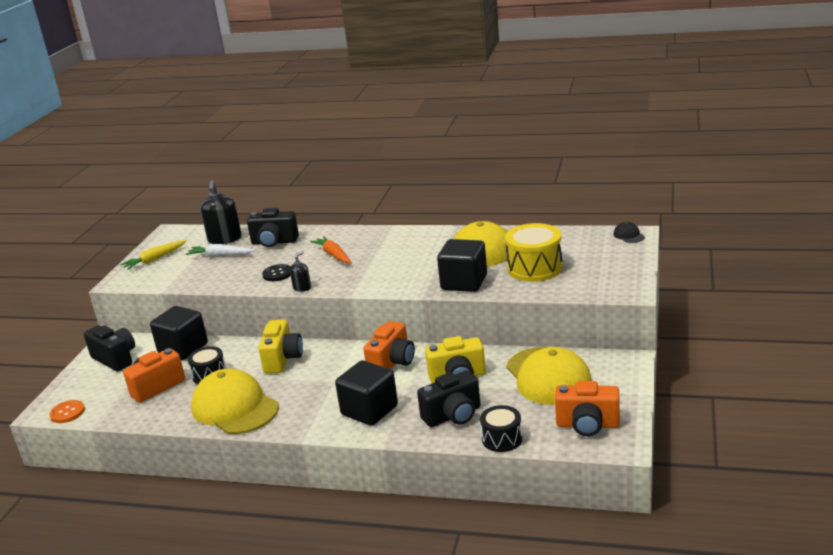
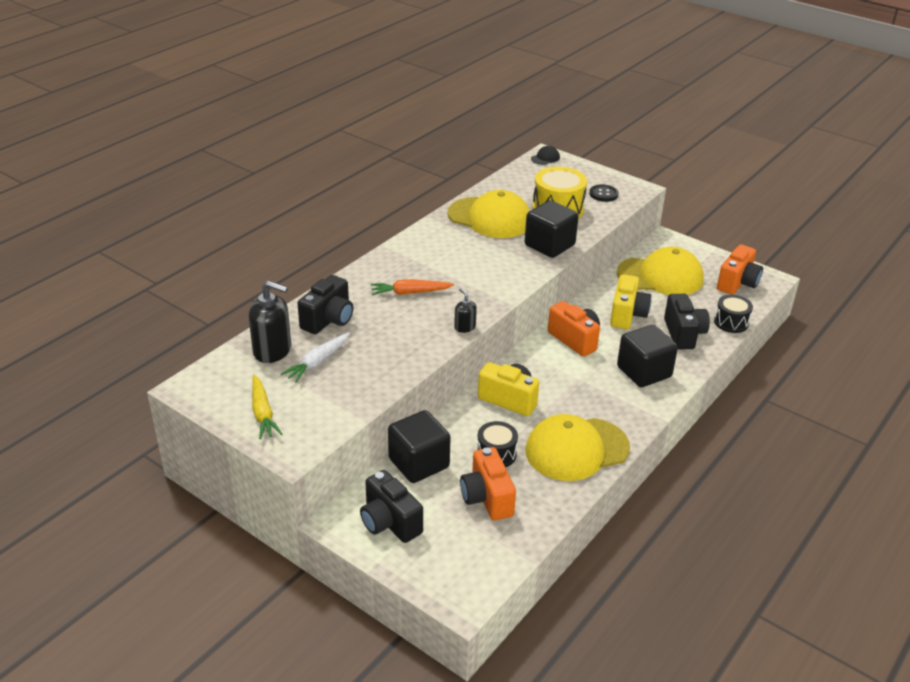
camera: 70 degrees left, 10 degrees up
orange button [49,400,85,423] -> none
black camera [84,325,135,372] -> black camera turned 105 degrees counterclockwise [360,470,423,543]
black button [262,264,291,281] -> black button moved to [589,184,619,202]
black cap [614,222,645,243] -> black cap turned 135 degrees clockwise [531,146,560,165]

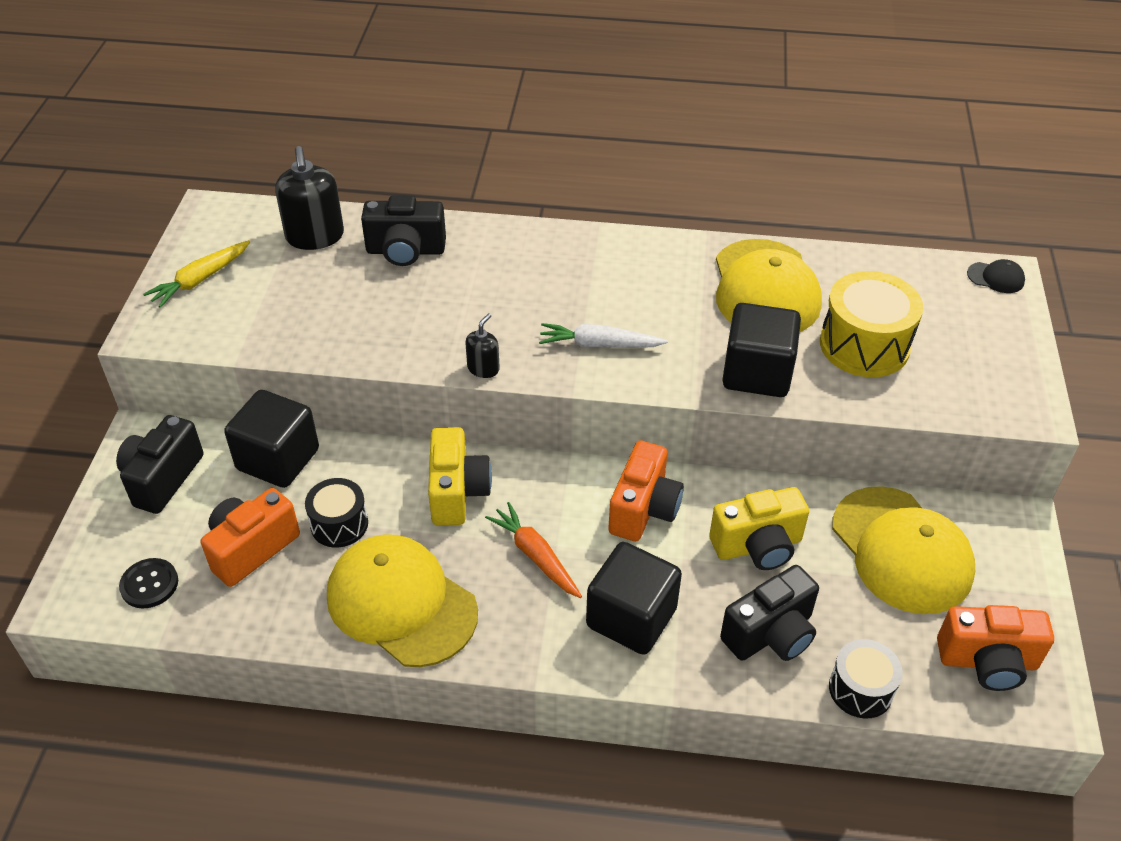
camera: 60 degrees right, 10 degrees up
white carrot [281,332,350,383] -> white carrot moved to [539,323,668,348]
orange carrot [370,279,454,295] -> orange carrot moved to [485,502,582,598]
black button [589,184,619,202] -> black button moved to [119,558,178,608]

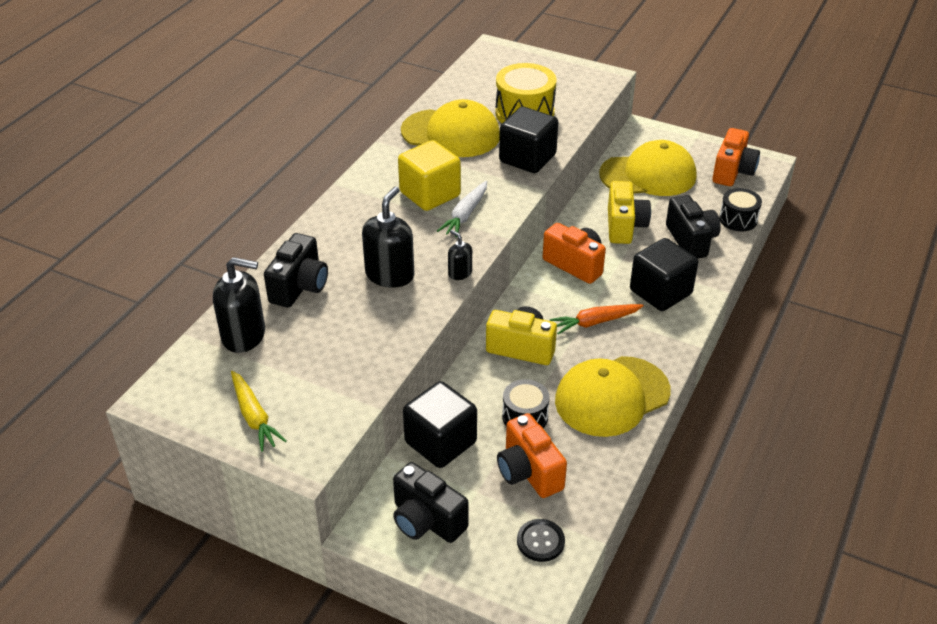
camera: 70 degrees left, 5 degrees down
black cap [967,259,1025,293] -> none
none -> black soap dispenser [362,187,414,288]
none -> yellow cube [398,140,461,211]

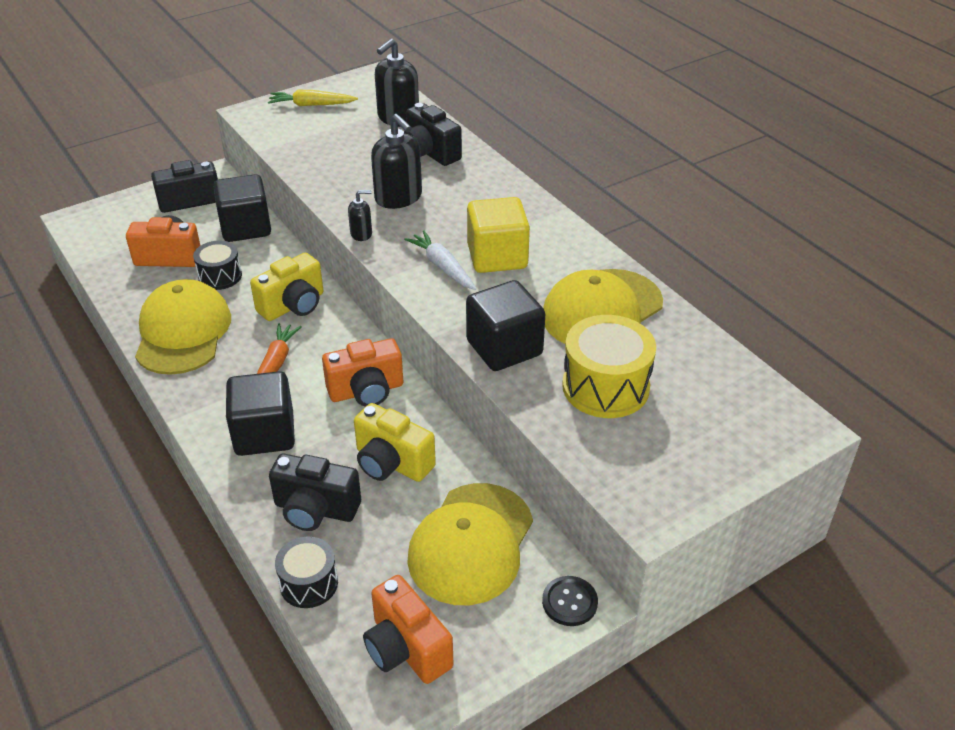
camera: 120 degrees right, 0 degrees up
black button [517,519,565,562] -> black button moved to [542,576,598,626]

